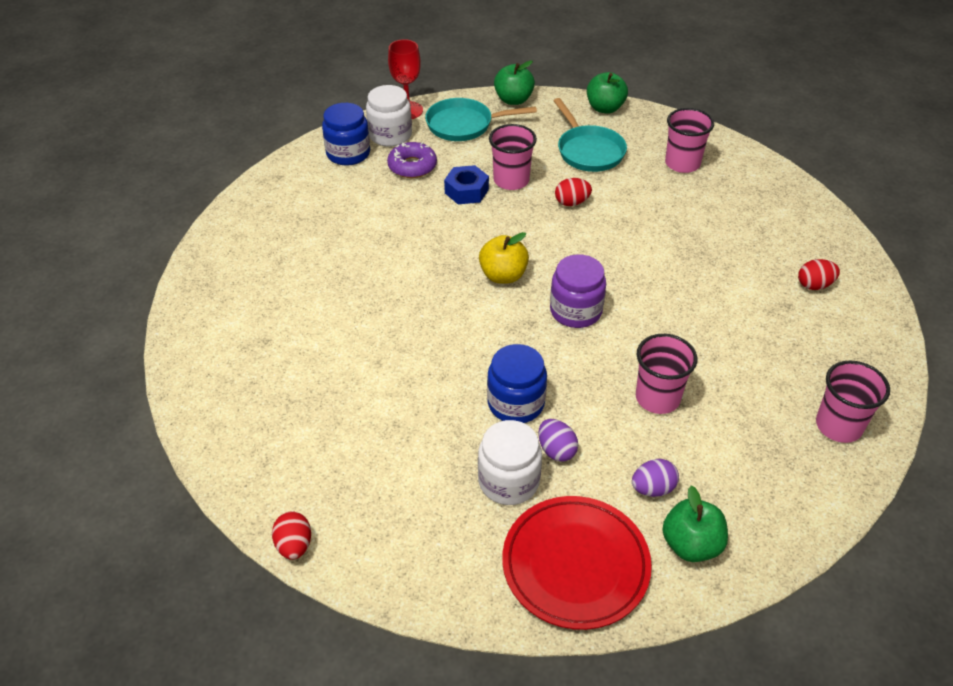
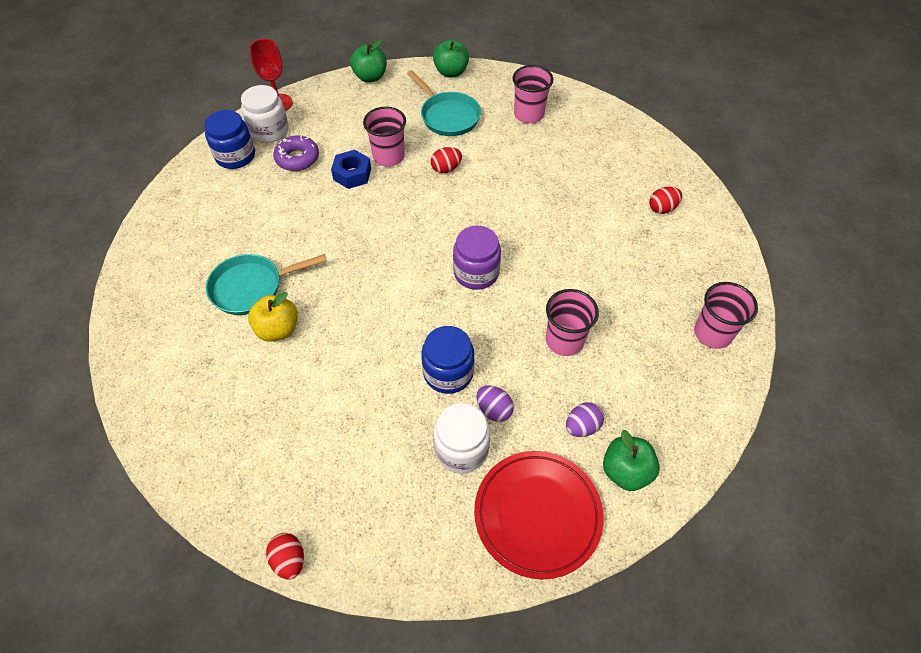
camera: 15 degrees left, 10 degrees up
turquoise pan [425,98,537,141] -> turquoise pan moved to [206,254,327,315]
yellow apple [479,232,529,284] -> yellow apple moved to [248,292,298,342]

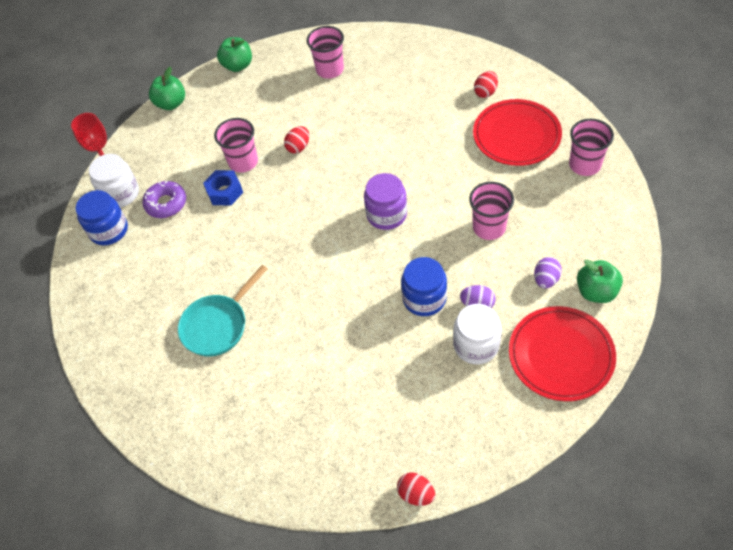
camera: 25 degrees left, 0 degrees up
yellow apple [248,292,298,342] -> none
turquoise pan [407,70,481,136] -> none
none -> red plate [473,99,562,166]

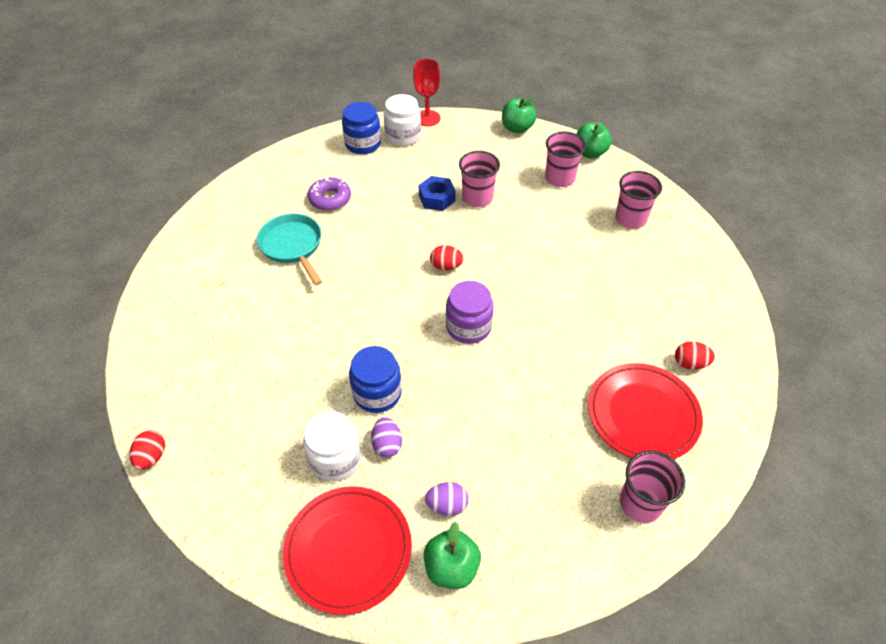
camera: 60 degrees right, 5 degrees down
purple donut [142,181,186,218] -> purple donut moved to [307,177,351,211]
turquoise pan [178,265,268,357] -> turquoise pan turned 45 degrees clockwise [257,214,322,286]
red egg [284,126,309,153] -> red egg moved to [430,245,464,271]
pink cup [469,182,514,240] -> pink cup moved to [545,132,586,187]

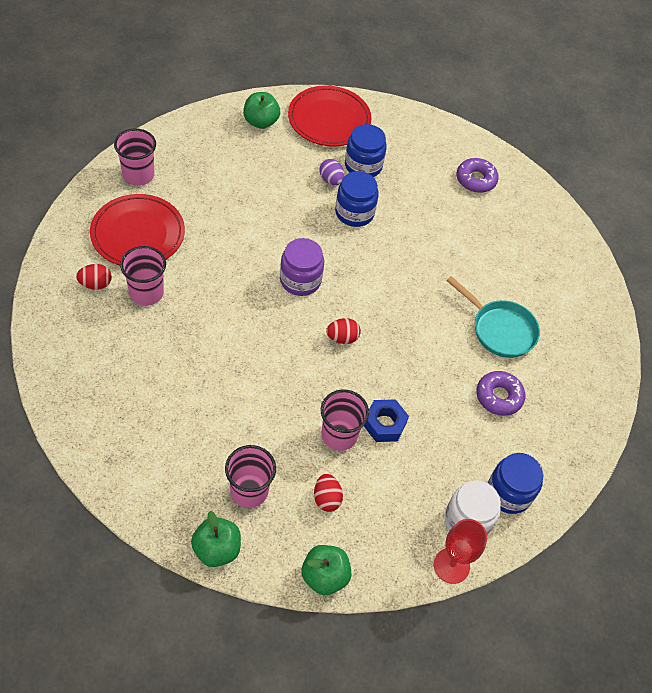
camera: 155 degrees right, 5 degrees up
red egg [130,430,165,470] -> red egg moved to [314,474,343,512]
white jar [303,411,362,481] -> blue jar [345,124,387,177]
purple egg [425,482,468,516] -> none
pink cup [615,171,662,229] -> pink cup moved to [120,246,166,306]
none -> purple donut [457,158,499,193]

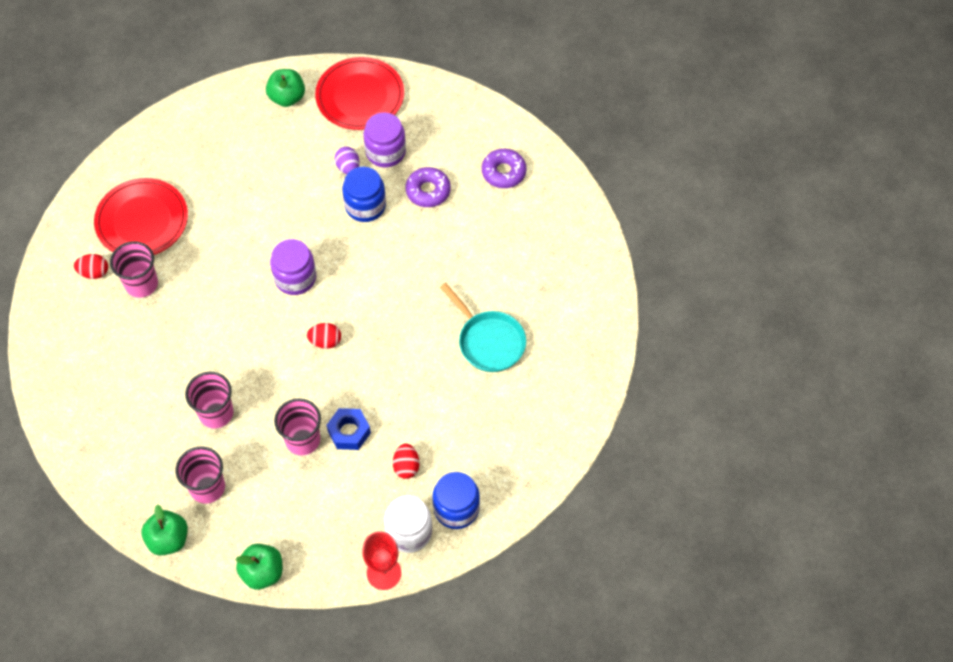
camera: 15 degrees right, 5 degrees up
pink cup [114,129,156,186] -> pink cup moved to [185,372,234,429]
red egg [314,474,343,512] -> red egg moved to [393,443,419,479]
blue jar [345,124,387,177] -> purple jar [364,112,406,168]
purple donut [476,371,525,416] -> purple donut moved to [405,167,451,207]

